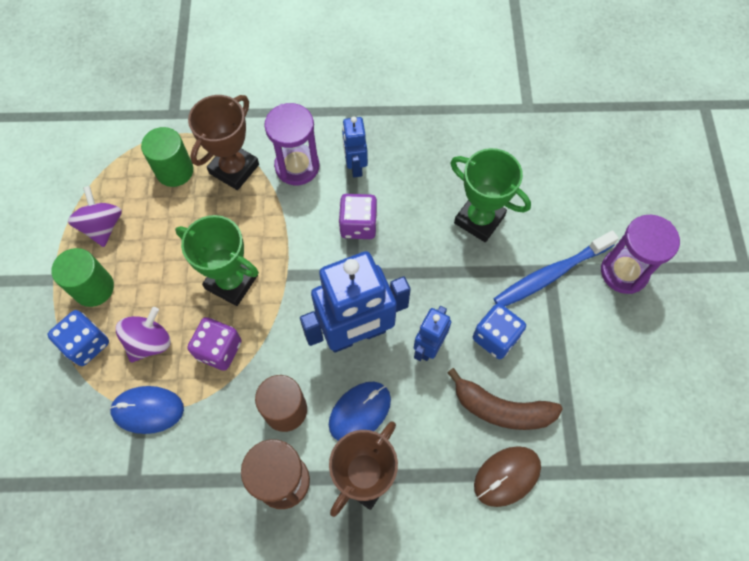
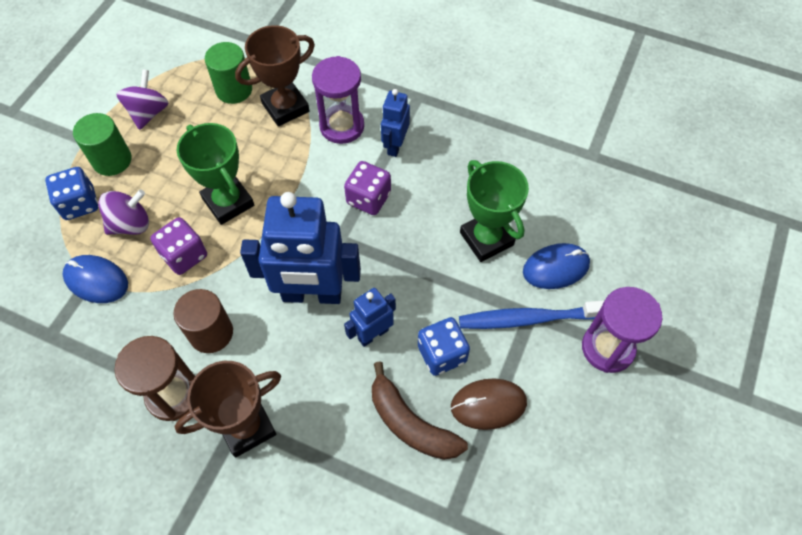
camera: 25 degrees right, 5 degrees down
blue mouse [329,382,391,441] -> blue mouse moved to [523,243,590,289]
brown mouse [474,446,541,507] -> brown mouse moved to [451,379,527,430]

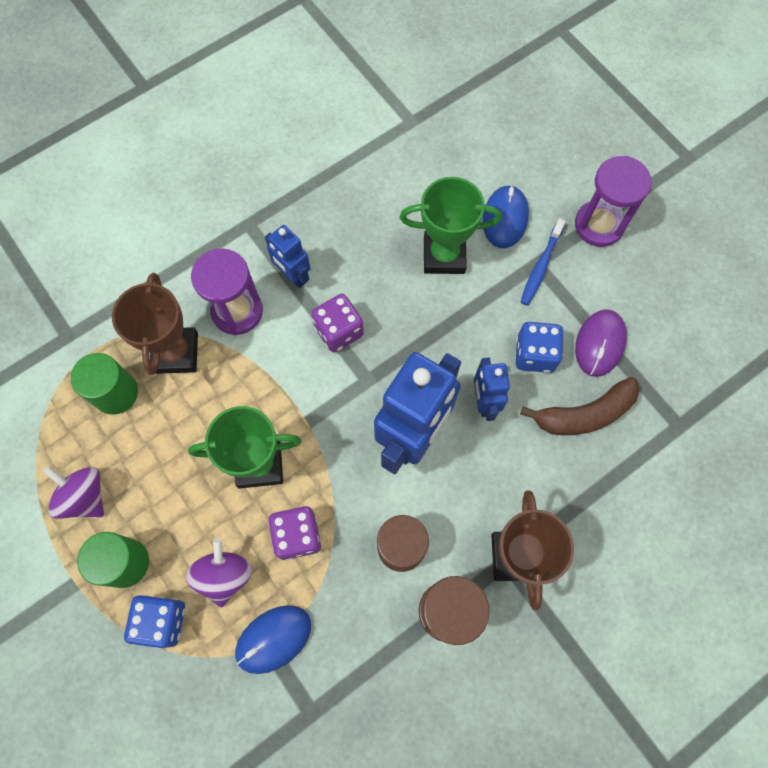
camera: 60 degrees left, 10 degrees up
brown mouse [451,379,527,430] -> purple mouse [575,309,627,377]
blue toothbrush [459,300,605,329] -> blue toothbrush [521,218,566,306], size x0.66

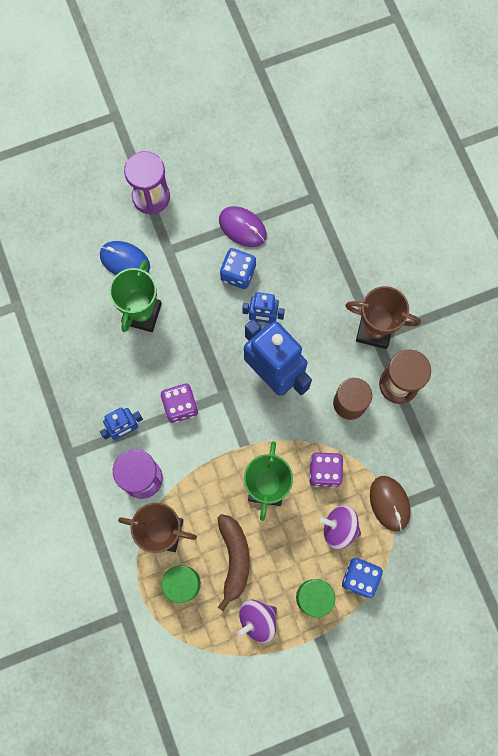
camera: 75 degrees left, 5 degrees up
blue mouse [235,605,311,674] -> brown mouse [370,476,411,532]
brown banana [520,377,639,435] -> brown banana moved to [218,514,250,611]
blue toothbrush [521,218,566,306] -> none

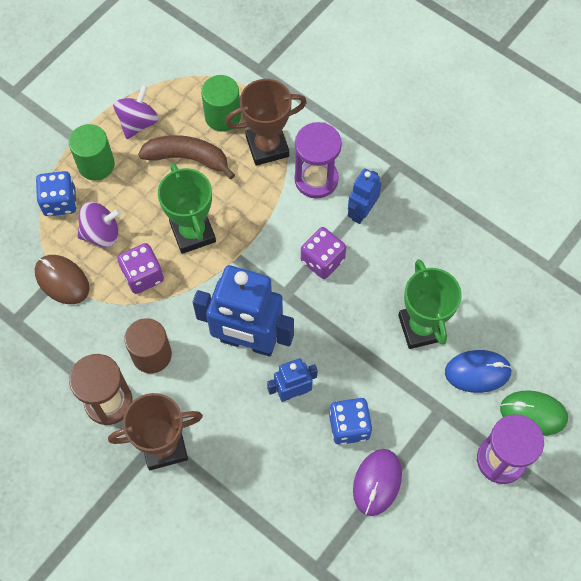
camera: 150 degrees right, 10 degrees down
brown banana [218,514,250,611] -> brown banana turned 135 degrees clockwise [138,135,235,179]
purple mouse [219,206,267,247] -> purple mouse turned 75 degrees counterclockwise [353,449,402,516]
none -> green mouse [500,390,568,436]

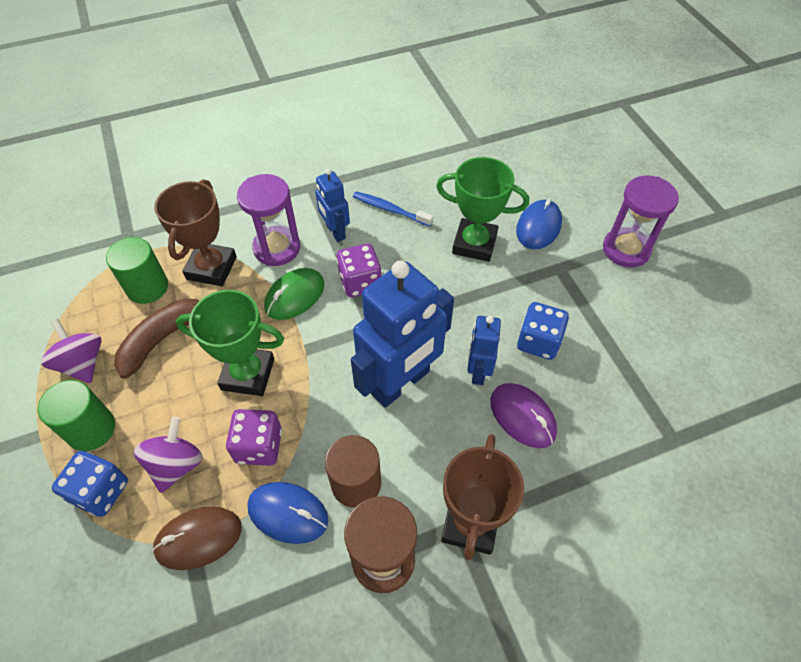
camera: 60 degrees left, 10 degrees down
purple mouse [353,449,402,516] -> purple mouse moved to [490,383,557,448]
green mouse [500,390,568,436] -> green mouse moved to [264,268,325,320]
none -> blue mouse [247,482,328,544]
none -> blue toothbrush [353,192,433,227]

